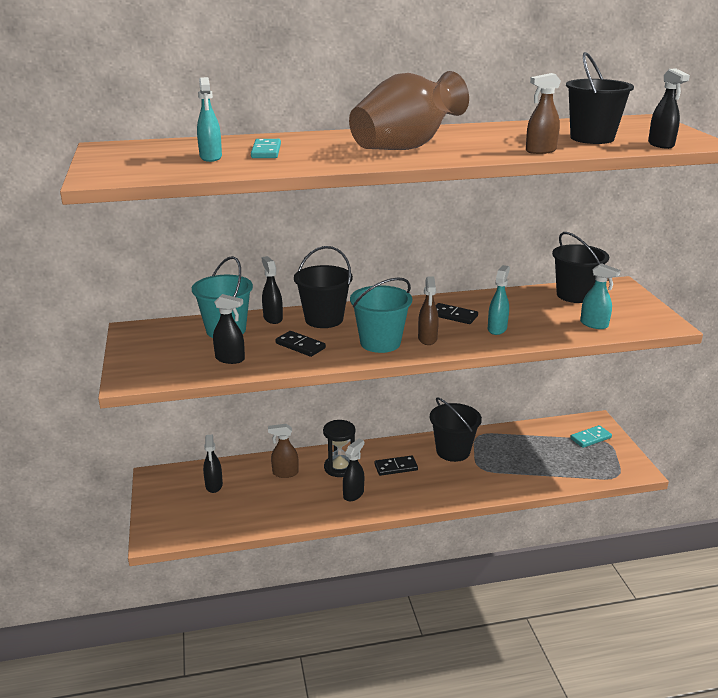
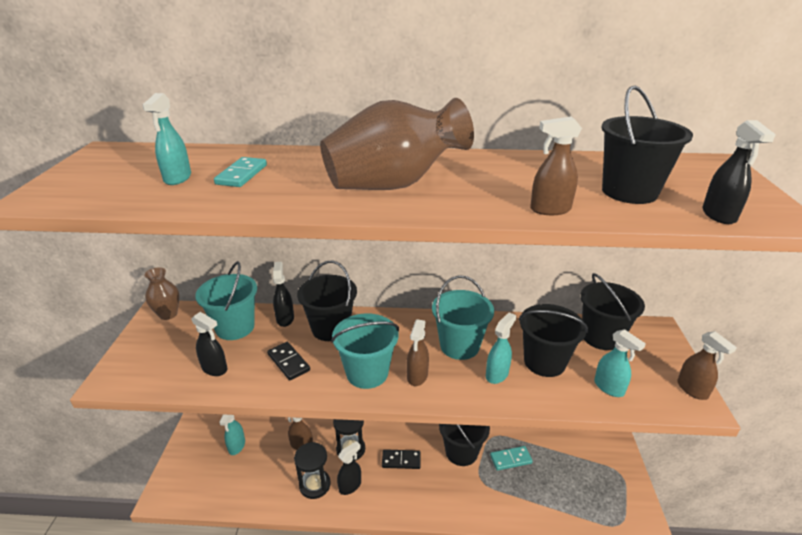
camera: 15 degrees right, 5 degrees up
black spray bottle [203,434,223,493] -> turquoise spray bottle [219,414,245,455]
black domino [436,303,478,324] -> turquoise bucket [432,275,494,360]
turquoise domino [570,425,612,448] -> turquoise domino moved to [490,446,533,471]
none -> brown vase [144,267,179,320]
none -> black hourglass [294,442,331,499]
none -> black bucket [519,304,588,377]
none -> brown spray bottle [677,331,737,400]

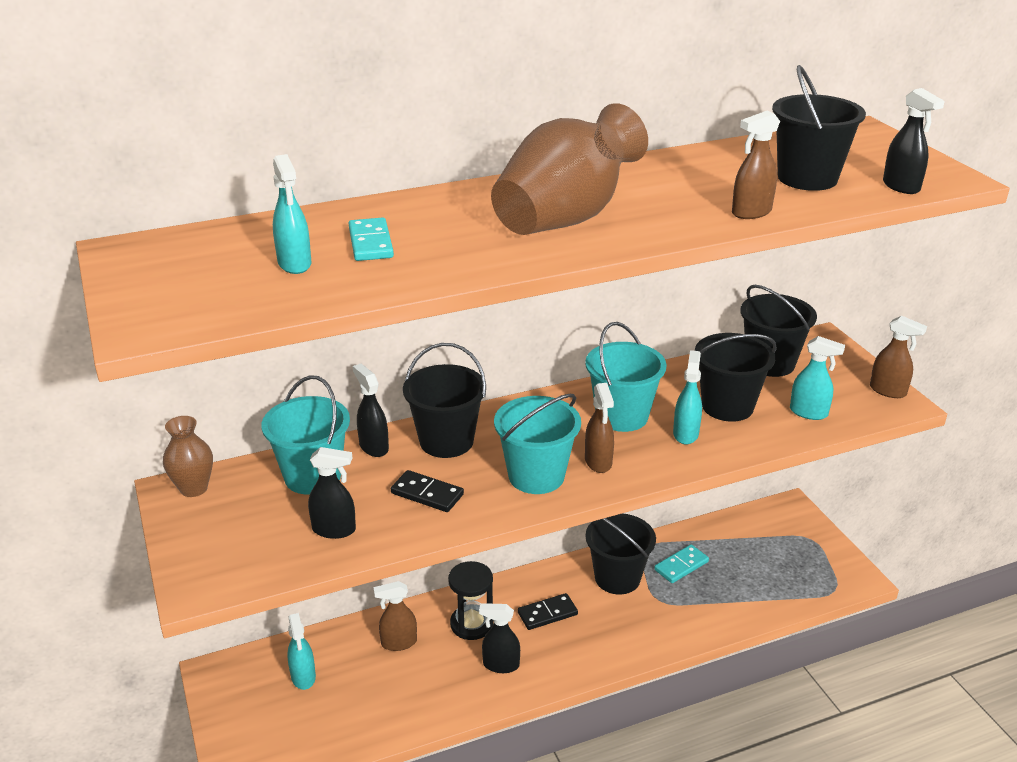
camera: 25 degrees left, 0 degrees up
black hourglass [294,442,331,499] -> none
black spray bottle [337,441,361,495] -> black spray bottle turned 105 degrees counterclockwise [479,603,520,673]

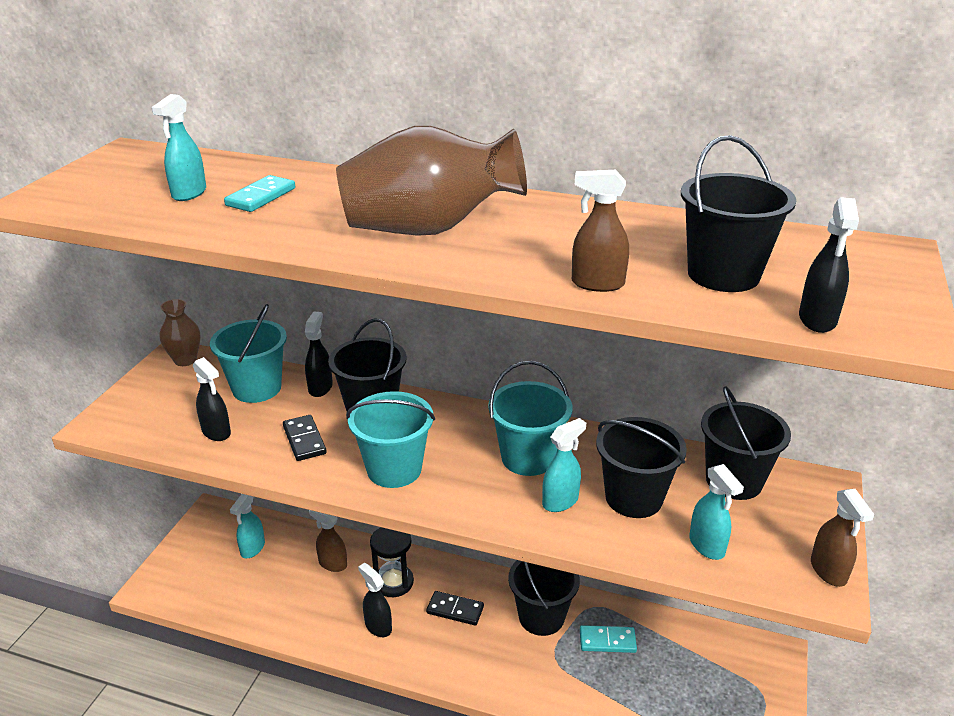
camera: 40 degrees right, 0 degrees up
brown spray bottle [585,383,614,473] -> none

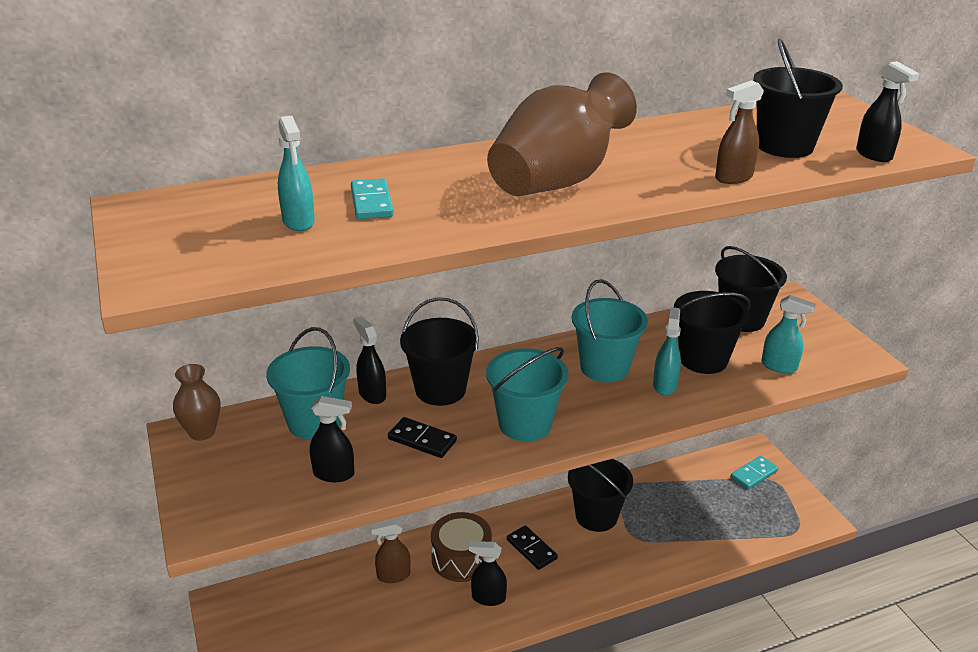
camera: 40 degrees left, 0 degrees up
turquoise spray bottle [230,494,265,558] -> none
black hourglass [370,527,414,597] -> brown drum [431,512,492,582]
black domino [426,591,484,626] -> black domino turned 75 degrees clockwise [507,525,558,570]
turquoise domino [580,625,637,653] -> turquoise domino moved to [731,456,778,490]
brown spray bottle [811,489,874,587] -> none

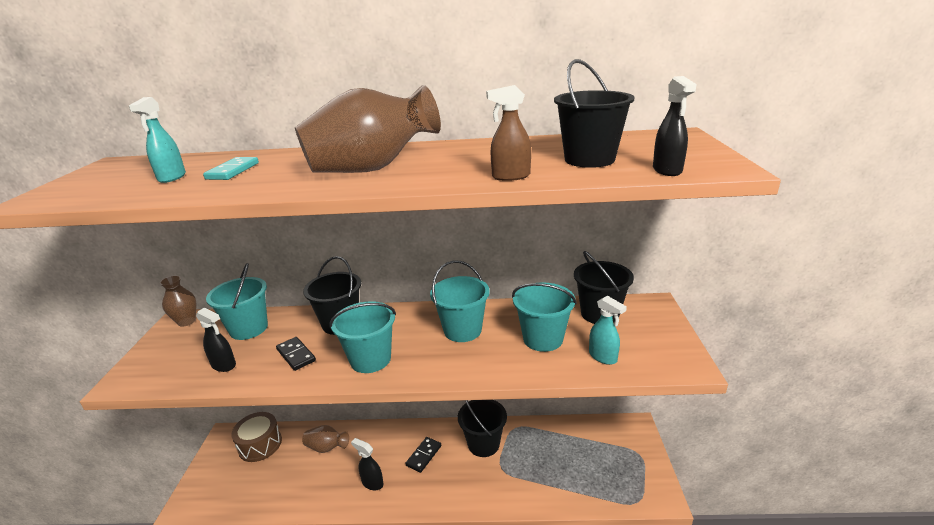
camera: 25 degrees right, 5 degrees down
black spray bottle [353,316,386,404] -> none
brown spray bottle [370,519,410,583] -> brown vase [302,425,349,453]
brown drum [431,512,492,582] -> brown drum moved to [231,412,282,462]
black domino [507,525,558,570] -> black domino turned 45 degrees clockwise [405,437,441,473]
turquoise spray bottle [653,307,681,395] -> none
black bucket [674,291,751,374] -> turquoise bucket [512,282,577,352]
turquoise domino [731,456,778,490] -> none

